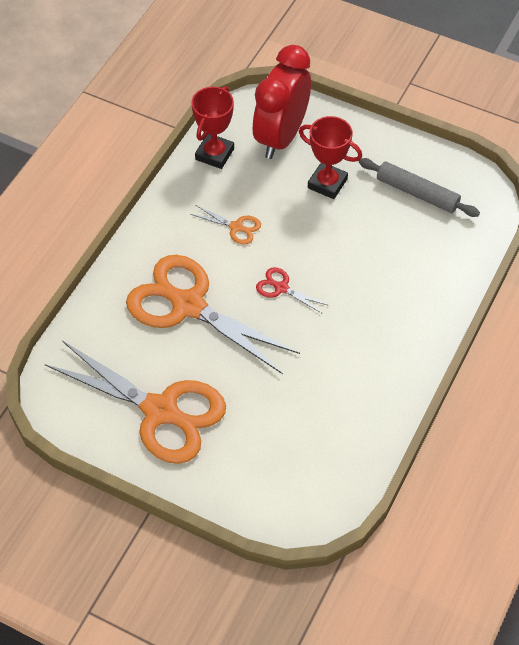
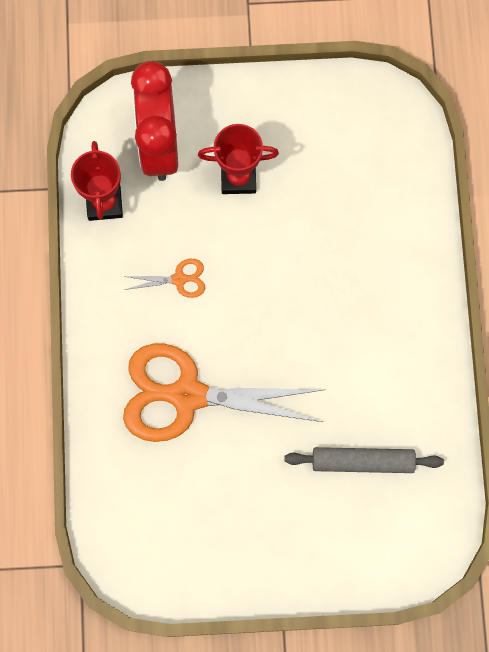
camera: 30 degrees left, 20 degrees up
orange scissors [45,341,226,464] -> none
red scissors [256,267,329,313] -> none
grey rolling pin [359,158,480,217] -> grey rolling pin moved to [284,447,444,473]

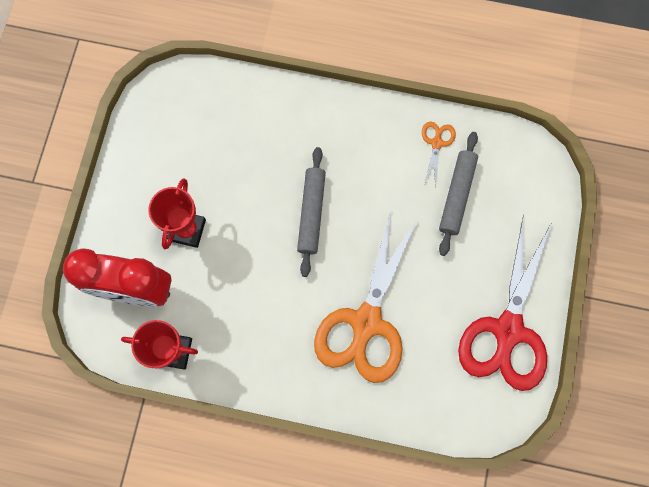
camera: 75 degrees left, 0 degrees up
orange scissors [123,259,205,298] -> orange scissors moved to [422,121,456,187]
none -> grey rolling pin [297,147,326,277]
none -> red scissors [458,215,552,391]

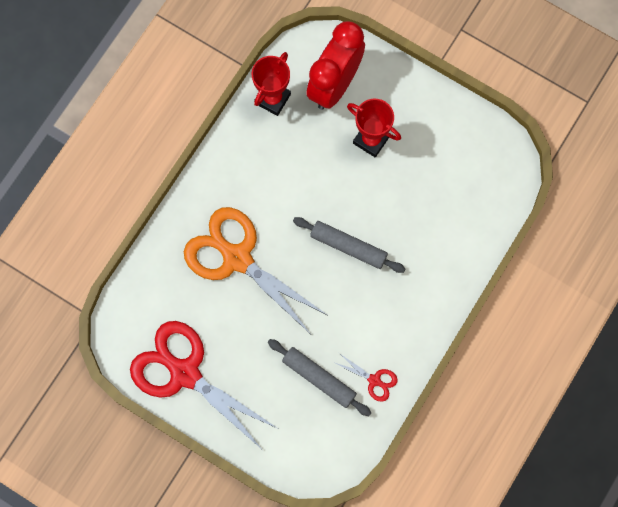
camera: 110 degrees right, 0 degrees up
orange scissors [422,121,456,187] -> red scissors [333,353,398,402]

